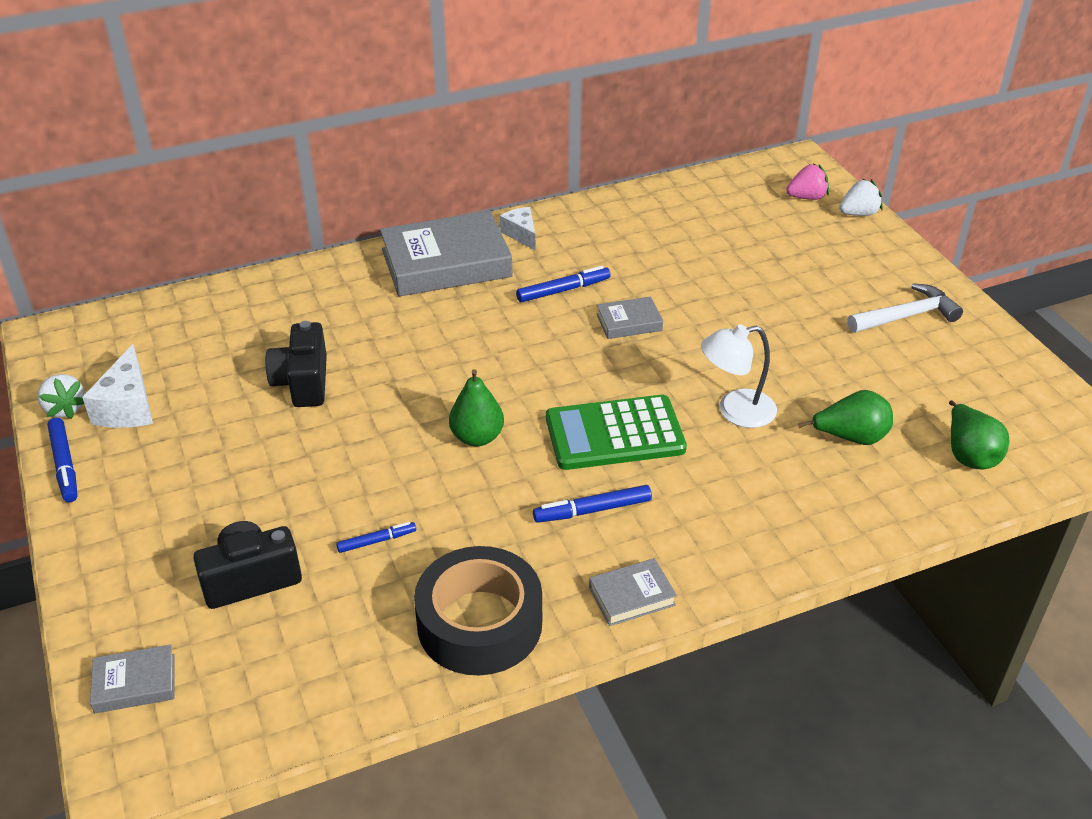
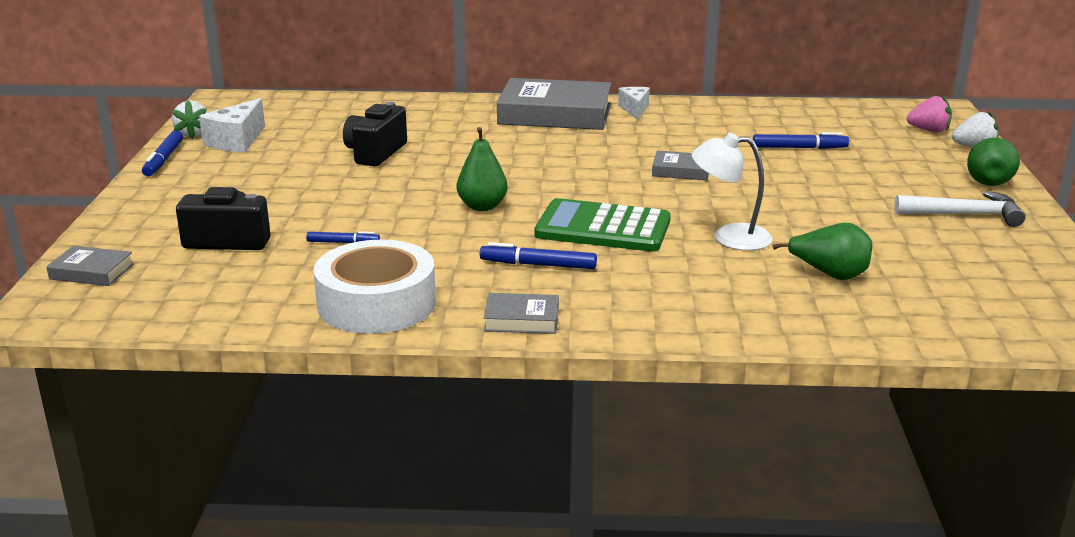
camera: 25 degrees right, 15 degrees down
black tape [414,546,542,675] -> white tape [313,240,436,334]
blue marker [516,266,610,302] -> blue marker moved to [753,132,849,149]
green pear [949,400,1009,469] -> green pear moved to [967,138,1020,186]

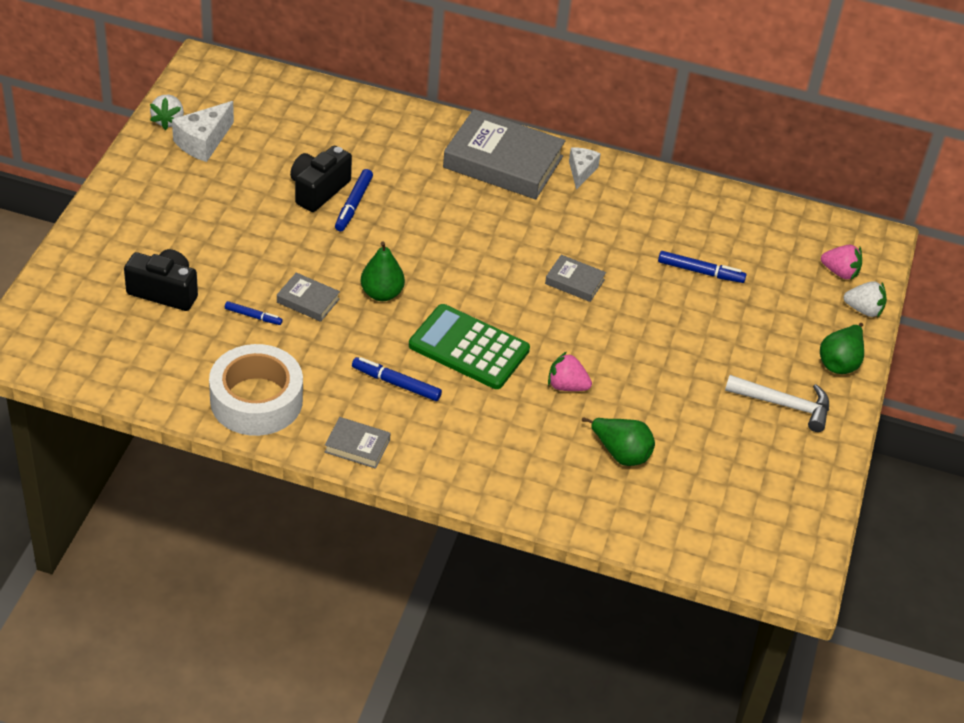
camera: 10 degrees right, 20 degrees up
grey book [46,246,134,286] -> grey book moved to [277,272,340,322]
blue marker [142,130,183,176] -> blue marker moved to [335,169,373,231]
white lamp [692,133,773,251] -> pink strawberry [548,352,592,391]

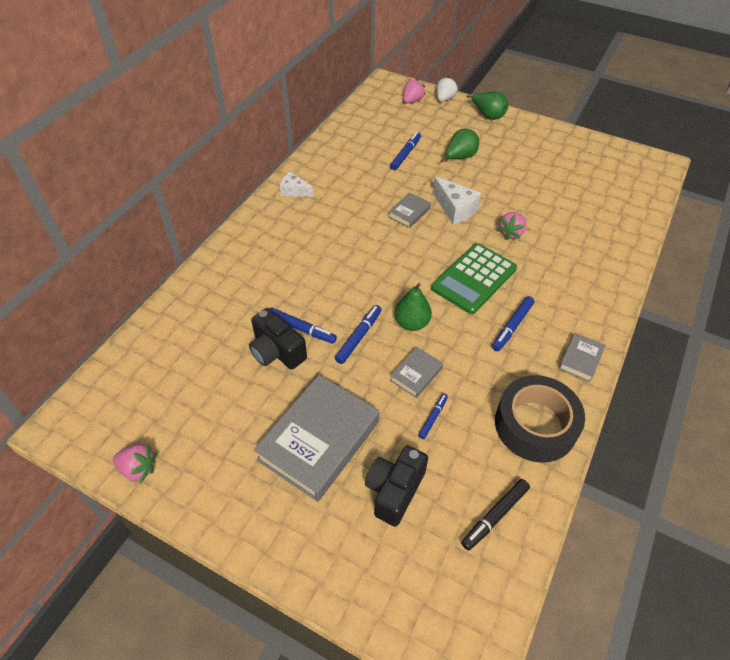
camera: 75 degrees left, 5 degrees up
white strawberry [150,95,184,130] -> pink strawberry [113,444,157,483]
white cheese [172,101,234,162] -> white cheese moved to [433,176,481,225]
white tape [209,344,303,436] -> black tape [495,375,585,463]
grey book [443,109,565,200] -> grey book moved to [254,375,379,502]
green pear [582,417,655,466] -> green pear moved to [440,129,479,162]
white hammer [725,375,829,432] -> none
none -> blue marker [335,305,382,364]
none -> black marker [461,479,530,551]

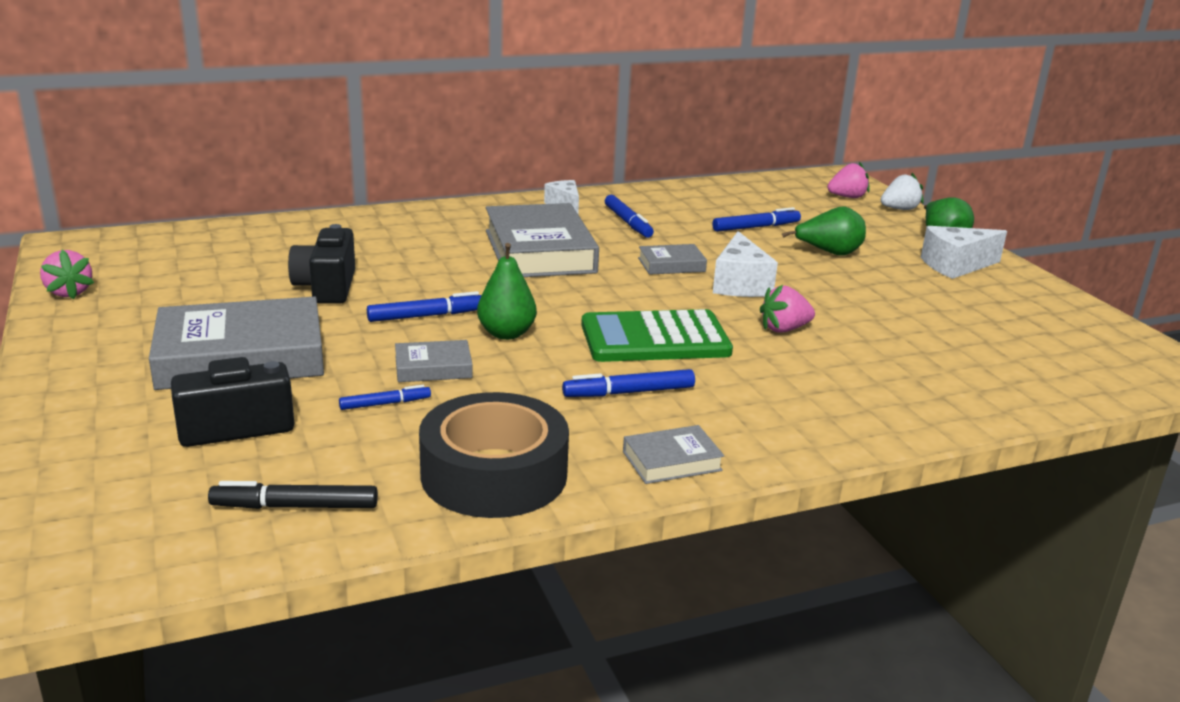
camera: 40 degrees right, 25 degrees down
blue marker [269,307,337,344] -> blue marker moved to [605,195,654,238]
none -> grey book [486,203,599,277]
none -> white cheese [921,226,1007,279]

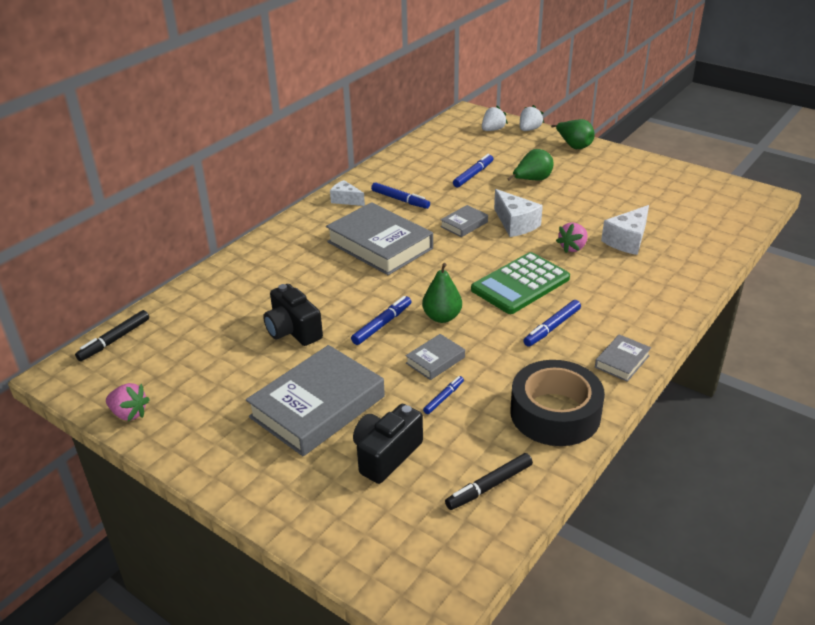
camera: 30 degrees left, 10 degrees up
pink strawberry [827,162,870,198] -> white strawberry [482,106,508,131]
white cheese [921,226,1007,279] -> white cheese moved to [601,205,649,255]
none -> black marker [75,310,149,361]

